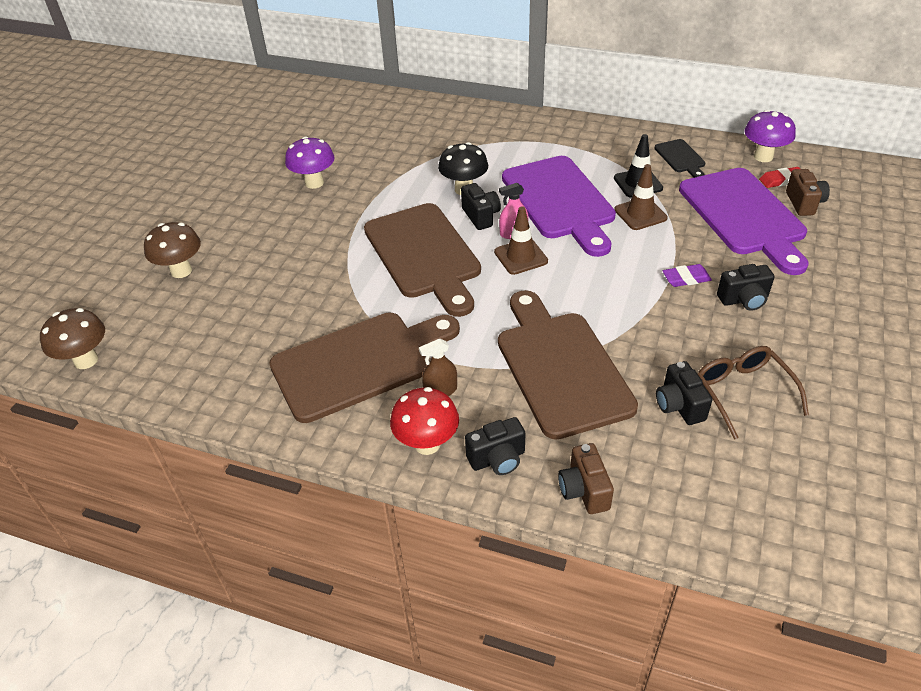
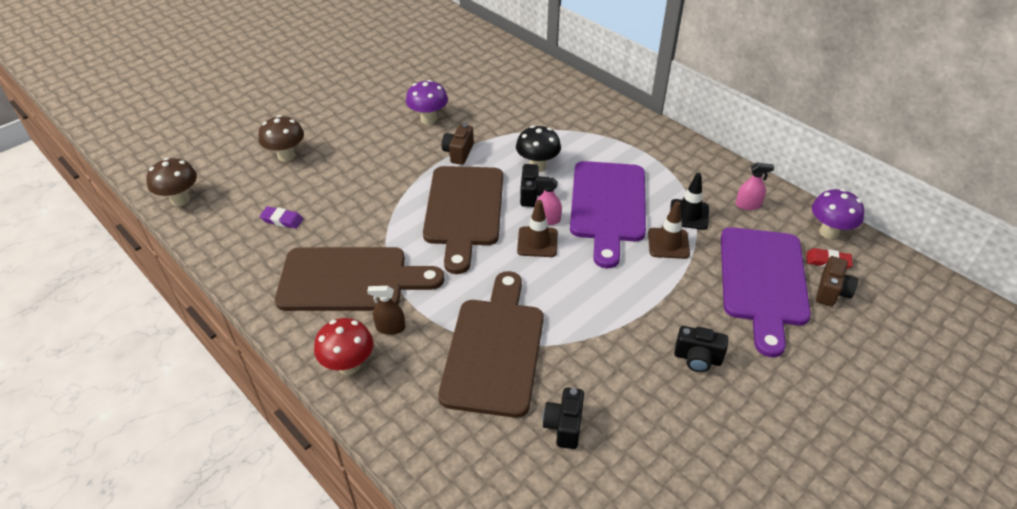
camera: 25 degrees right, 0 degrees up
black camera [465,417,526,475] -> none
brown camera [558,443,614,514] -> brown camera moved to [442,124,474,165]
black cutting board [654,139,705,178] -> pink spray bottle [736,162,774,210]
purple eraser [663,264,712,287] -> purple eraser moved to [260,206,303,229]
brown glasses [698,346,809,440] -> none

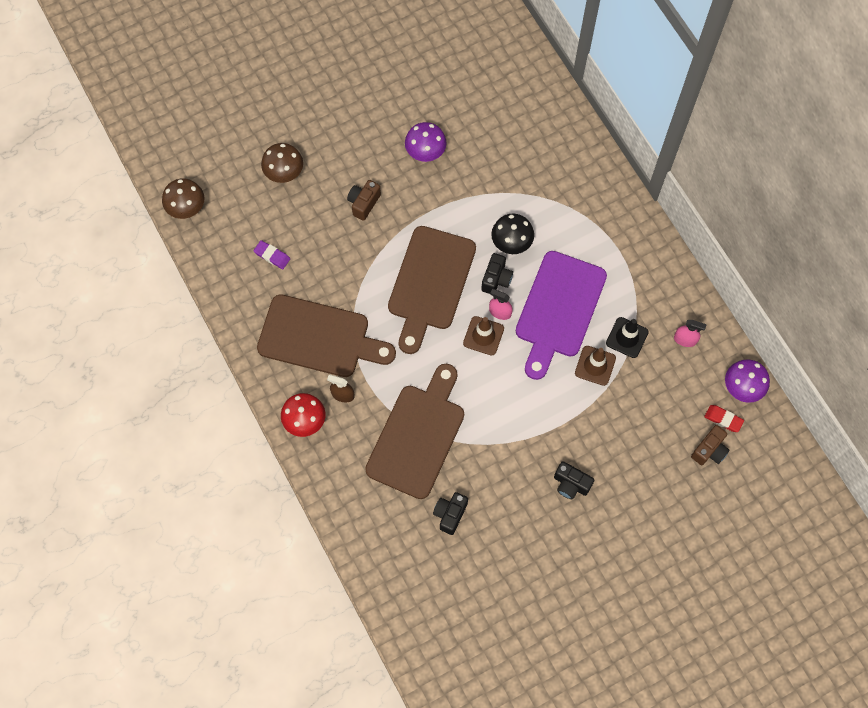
camera: 15 degrees right, 25 degrees up
brown camera [442,124,474,165] -> brown camera moved to [347,180,381,221]
purple cutting board [721,227,811,357] -> none

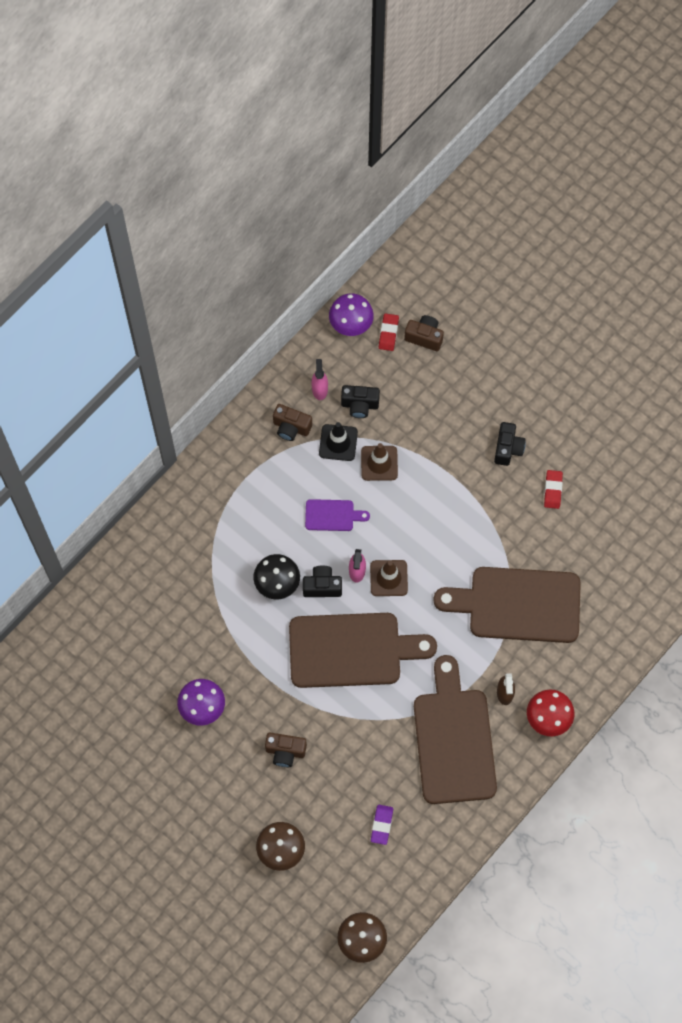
camera: 110 degrees left, 0 degrees up
black camera [433,492,468,535] -> black camera moved to [341,385,380,418]
purple cutting board [516,251,607,380] -> purple cutting board [305,499,370,531], size x0.45
none -> brown camera [273,404,312,441]
none -> red eraser [544,470,563,509]

